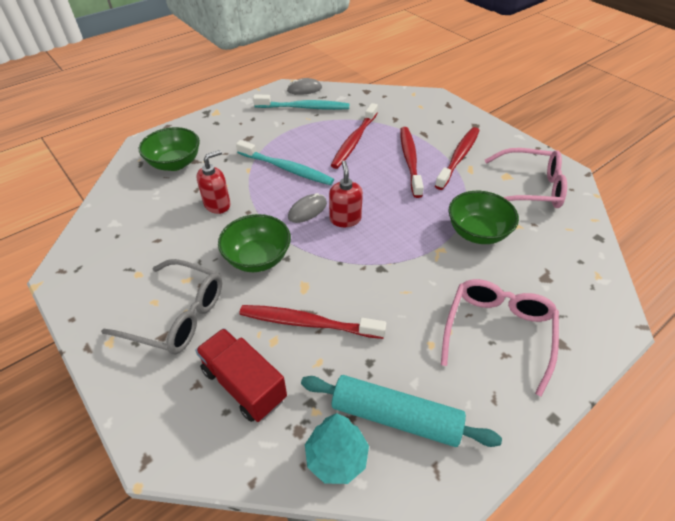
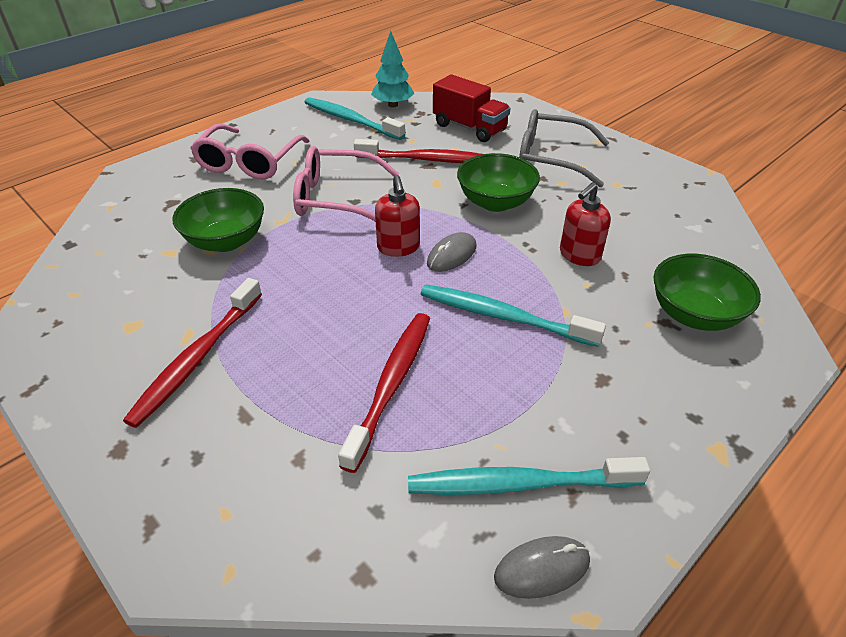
camera: 175 degrees right, 5 degrees down
turquoise rolling pin [301,375,502,447] -> turquoise toothbrush [304,97,405,140]
red toothbrush [400,127,424,198] -> none
pink glasses [485,148,567,208] -> pink glasses moved to [293,146,399,222]

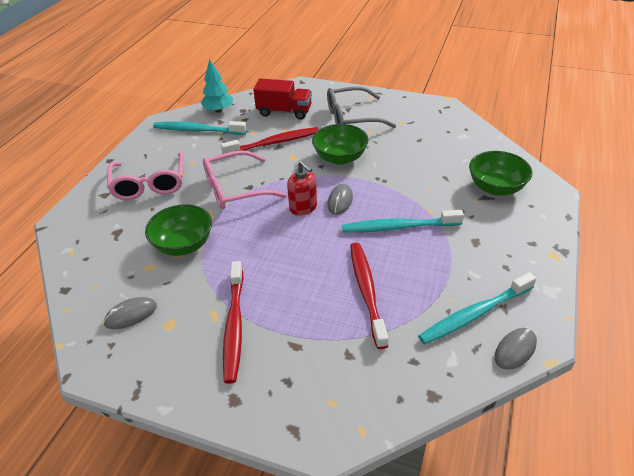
camera: 25 degrees left, 0 degrees up
red soap dispenser [560,182,611,266] -> none
none -> grey mouse [103,297,157,329]

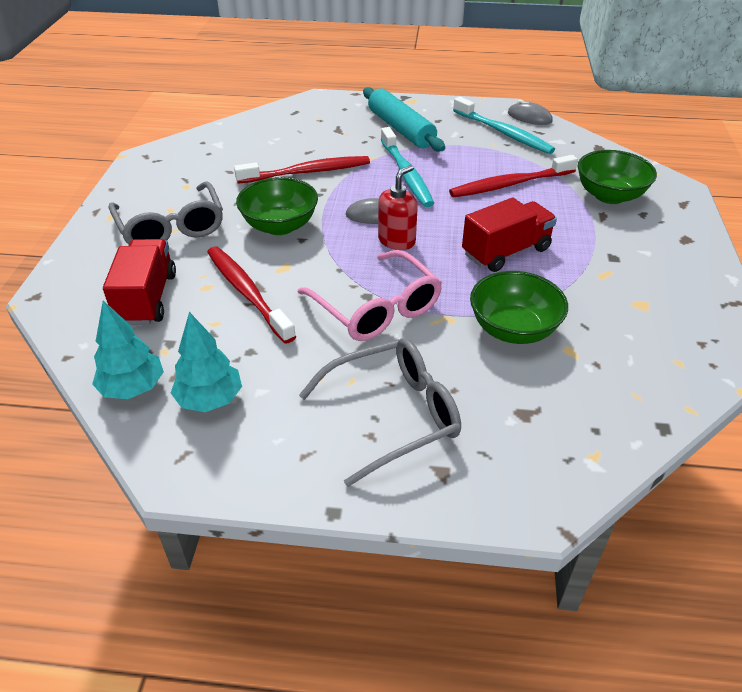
camera: 105 degrees left, 0 degrees up
grey mouse [103,297,157,329] -> none
pink glasses [107,152,184,200] -> grey glasses [299,338,461,487]
turquoise toothbrush [153,121,247,135] -> turquoise tree [171,312,242,412]
red toothbrush [223,261,244,384] -> red toothbrush moved to [234,156,370,184]
green bowl [469,151,532,196] -> green bowl moved to [578,150,657,204]
none -> turquoise rolling pin [363,87,445,152]
none -> red truck [462,198,557,272]

